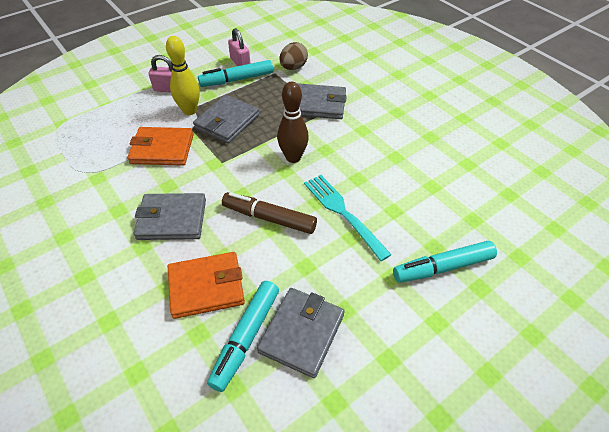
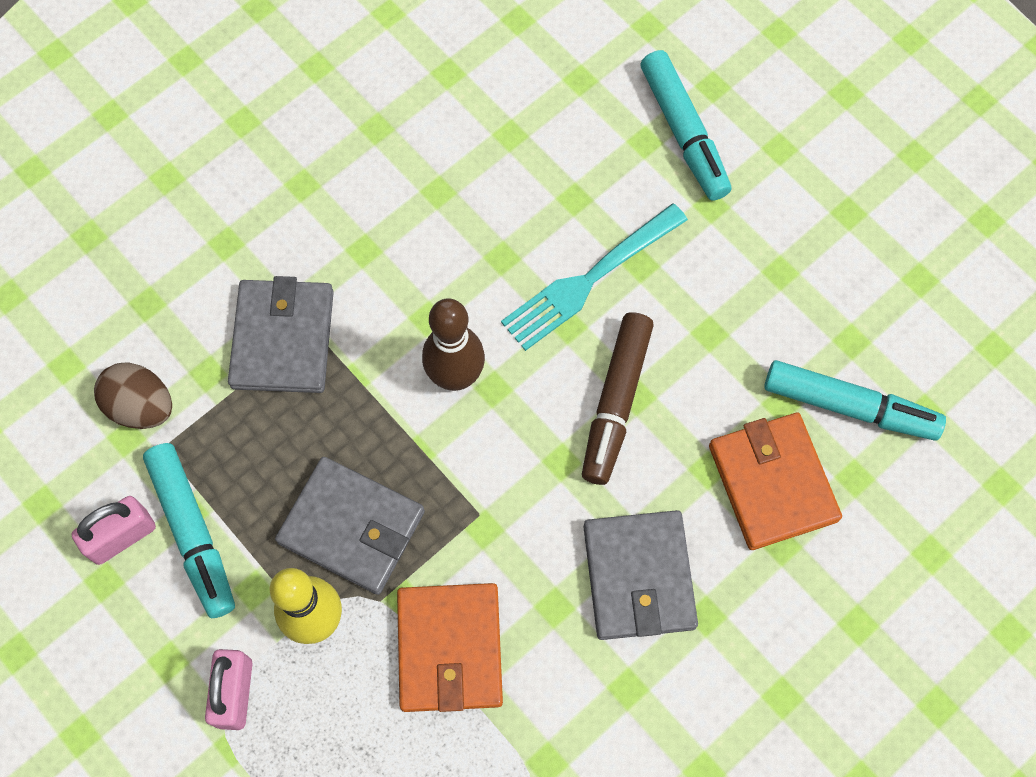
camera: 95 degrees left, 20 degrees up
grey wallet [257,288,345,378] -> none

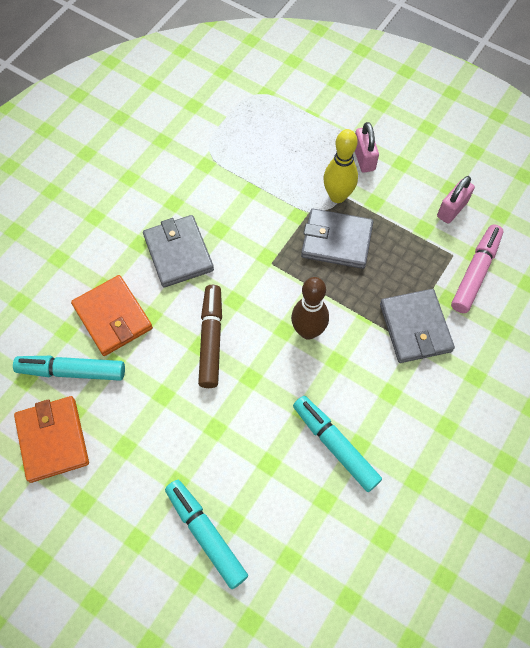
camera: 165 degrees right, 5 degrees down
brown egg [94,362,172,429] -> pink marker [451,224,504,313]
turquoise marker [143,443,235,618] -> turquoise marker moved to [293,396,382,492]
orange wallet [397,583,503,712] -> orange wallet moved to [14,396,89,483]
turquoise fork [501,203,688,351] -> none

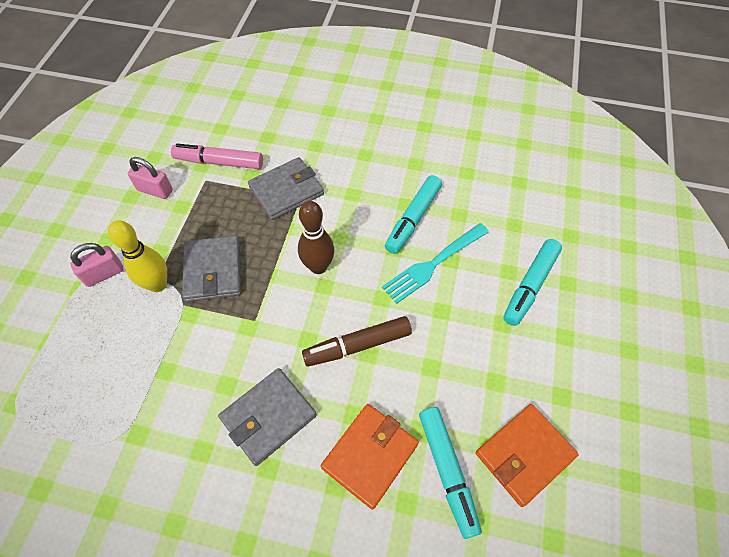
camera: 110 degrees left, 5 degrees down
none -> turquoise fork [382,223,489,304]

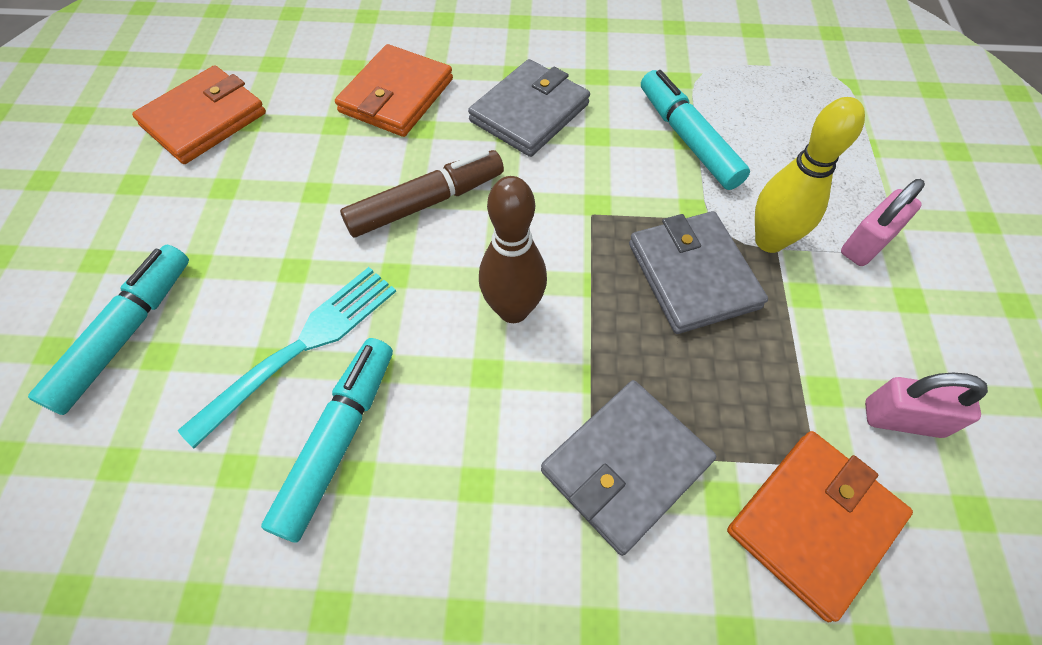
camera: 170 degrees right, 0 degrees up
pink marker [171,143,263,169] -> orange wallet [727,431,913,622]
turquoise marker [419,407,482,539] -> turquoise marker moved to [641,70,750,190]

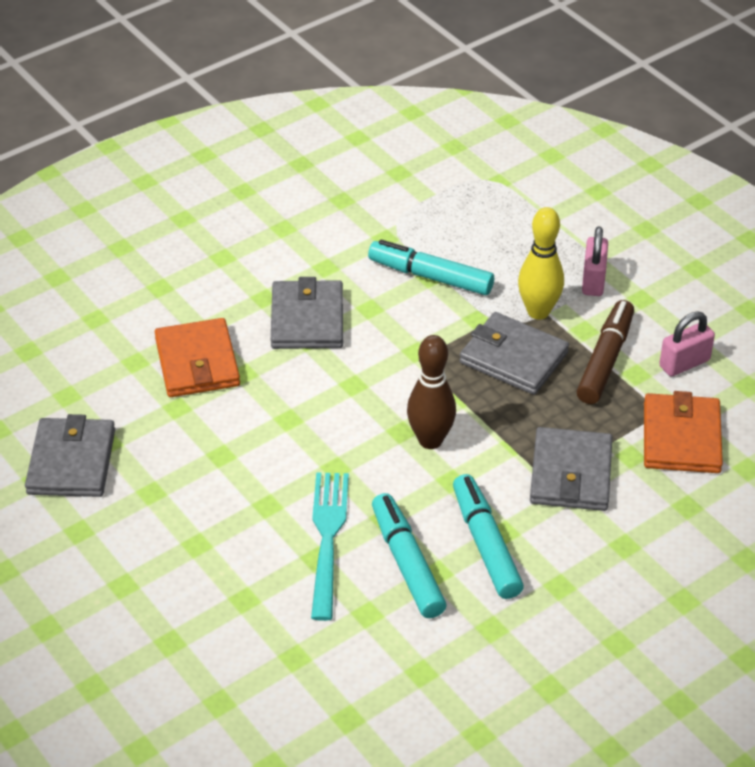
camera: 40 degrees left, 15 degrees down
turquoise marker [28,244,189,415] -> turquoise marker moved to [453,474,524,599]
orange wallet [132,65,266,164] -> grey wallet [25,414,115,497]
brown marker [340,150,504,237] -> brown marker moved to [577,300,634,404]

